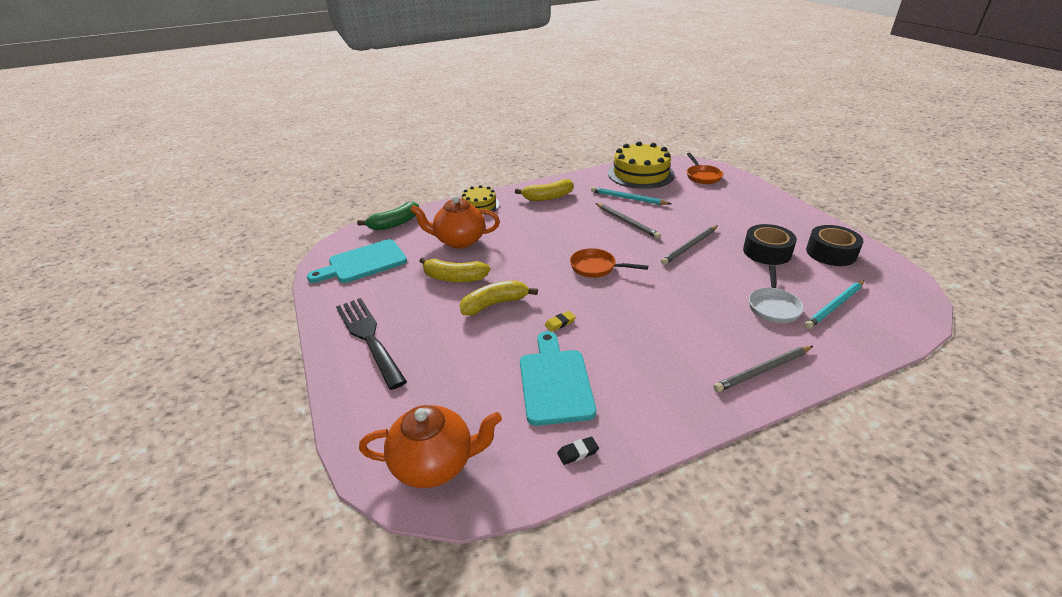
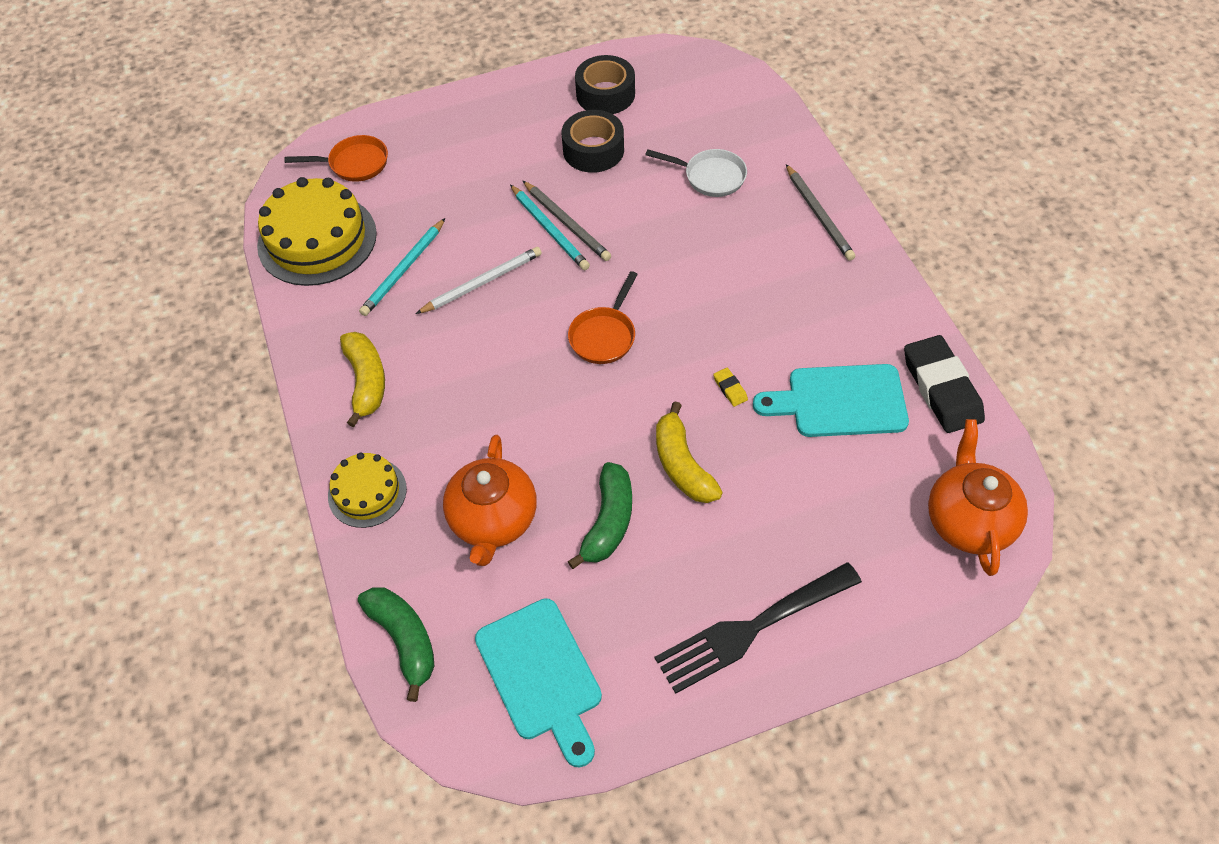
camera: 85 degrees left, 20 degrees up
yellow banana [420,257,490,282] -> green banana [568,462,632,569]
black eraser [557,436,599,465] -> black eraser [904,335,985,433], size x2.46
grey pencil [595,203,661,239] -> white pencil [416,247,542,314]
turquoise pencil [804,280,865,329] -> turquoise pencil moved to [510,184,590,270]

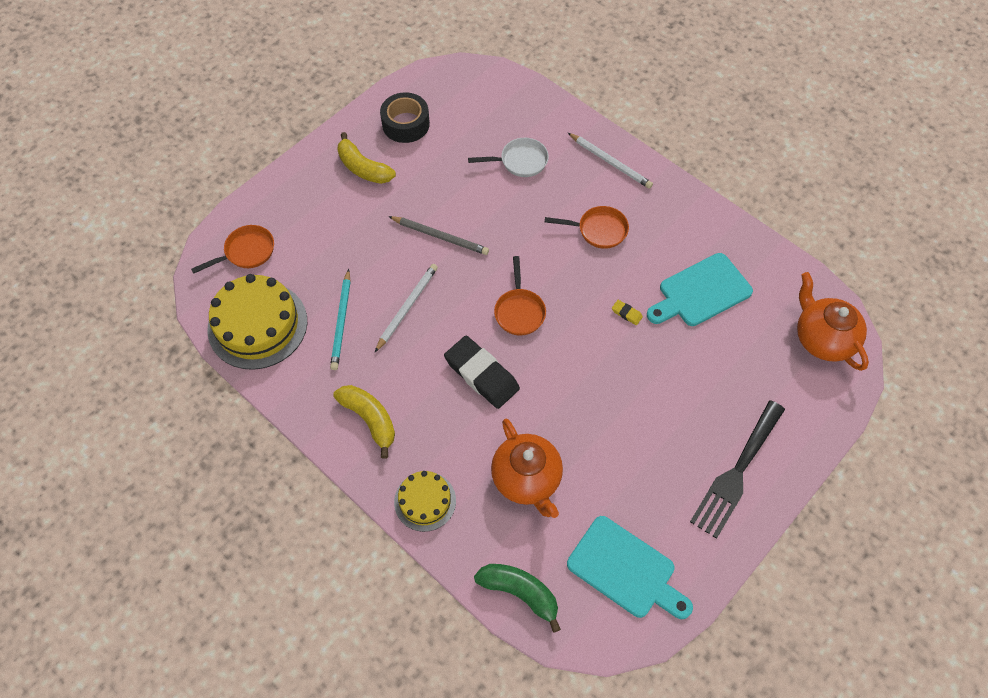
camera: 30 degrees left, 5 degrees up
turquoise pencil [510,184,590,270] -> none
black tape [562,110,624,173] -> none
green banana [568,462,632,569] -> none
yellow banana [656,402,723,503] -> yellow banana moved to [337,132,396,184]
grey pencil [786,164,855,261] -> white pencil [568,133,653,189]
black eraser [904,335,985,433] -> black eraser moved to [444,336,520,409]
none -> orange pan [545,206,629,249]

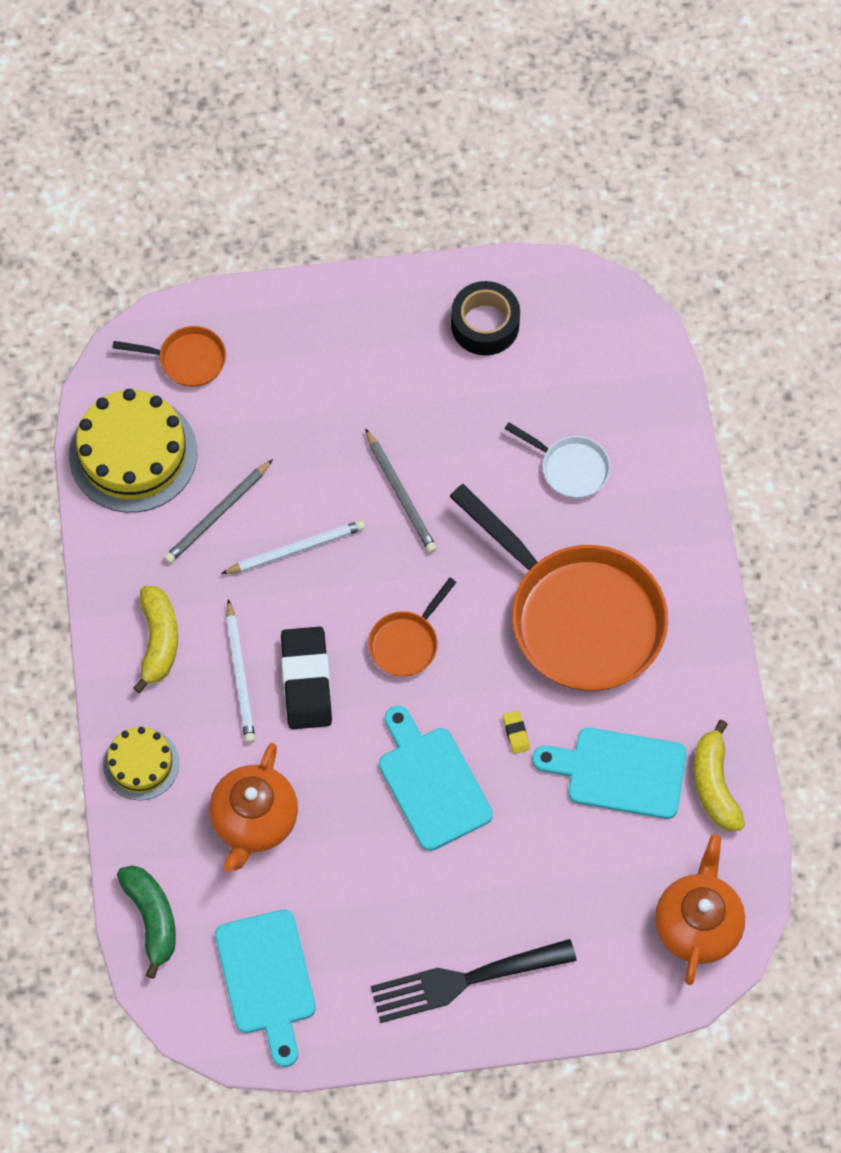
camera: 40 degrees right, 5 degrees up
turquoise pencil [330,269,351,370] -> grey pencil [164,459,273,564]
yellow banana [337,132,396,184] -> yellow banana moved to [694,720,745,831]
orange pan [545,206,629,249] -> orange pan [449,484,668,691], size x2.25
white pencil [568,133,653,189] -> white pencil moved to [226,599,255,743]
none -> turquoise cutting board [379,706,493,851]

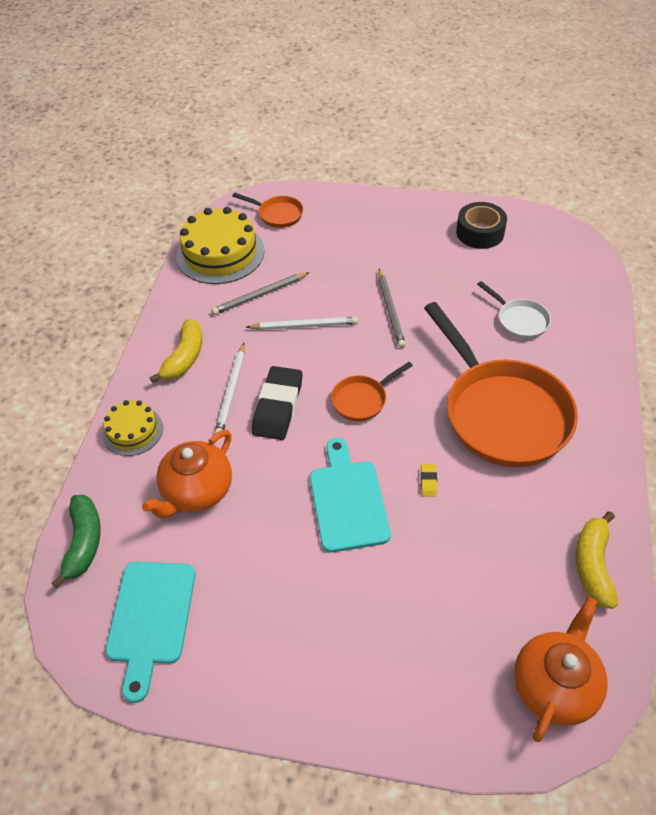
camera: 20 degrees right, 15 degrees down
black fork [370,939,577,1023] -> none
turquoise cutting board [532,727,687,819] -> none

